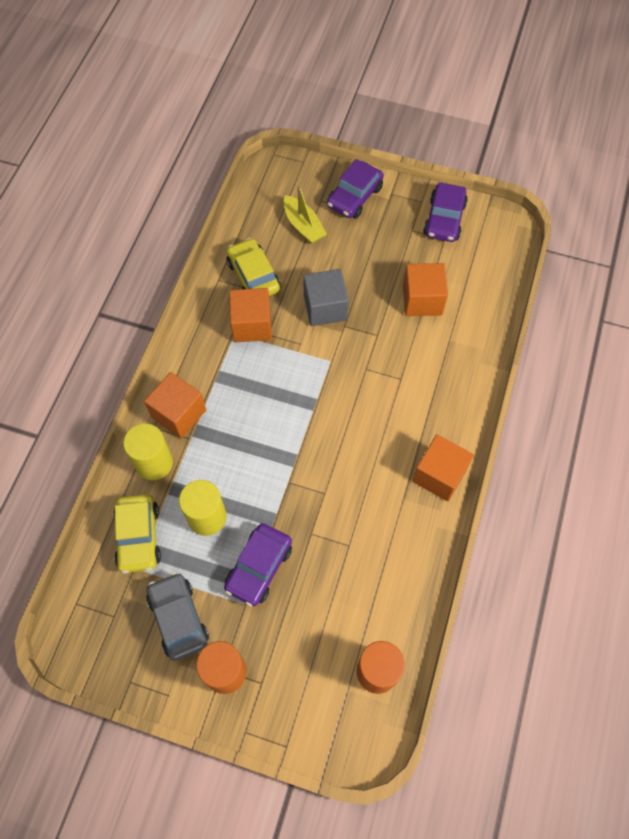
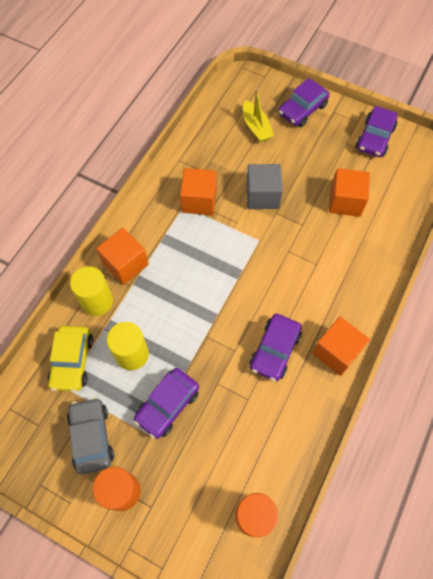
camera: 10 degrees right, 0 degrees up
yellow car [226,238,280,296] -> none
none -> purple car [249,314,302,381]

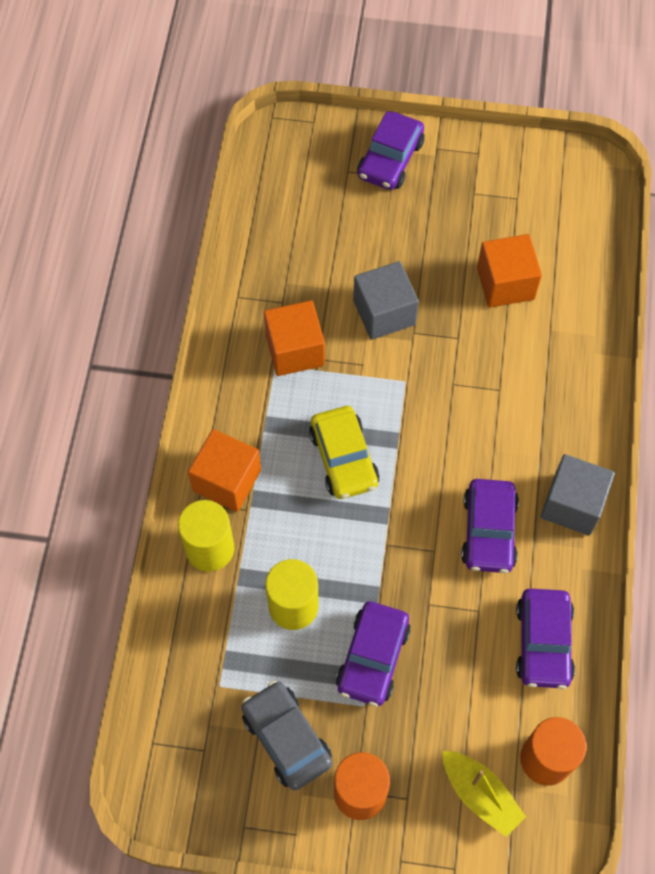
camera: 20 degrees left, 0 degrees up
yellow car [47,326,93,392] -> yellow car moved to [309,406,380,499]
yellow boat [243,90,274,142] -> yellow boat moved to [443,751,526,837]
orange cube [312,317,370,376] -> grey cube [540,454,615,535]
purple car [356,106,398,157] -> purple car moved to [516,588,575,689]

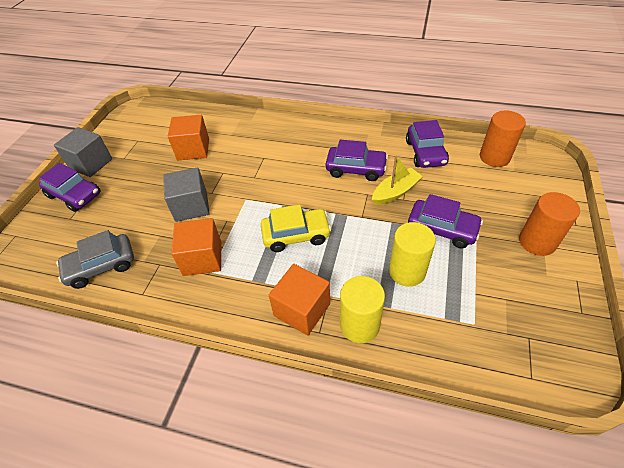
camera: 80 degrees left, 15 degrees down
grey car [241,681,332,790] -> grey car moved to [56,230,134,289]
yellow boat [443,751,526,837] -> yellow boat moved to [372,155,423,205]
purple car [516,588,575,689] -> purple car turned 75 degrees clockwise [406,120,449,168]
grey cube [540,454,615,535] -> grey cube moved to [54,127,112,177]

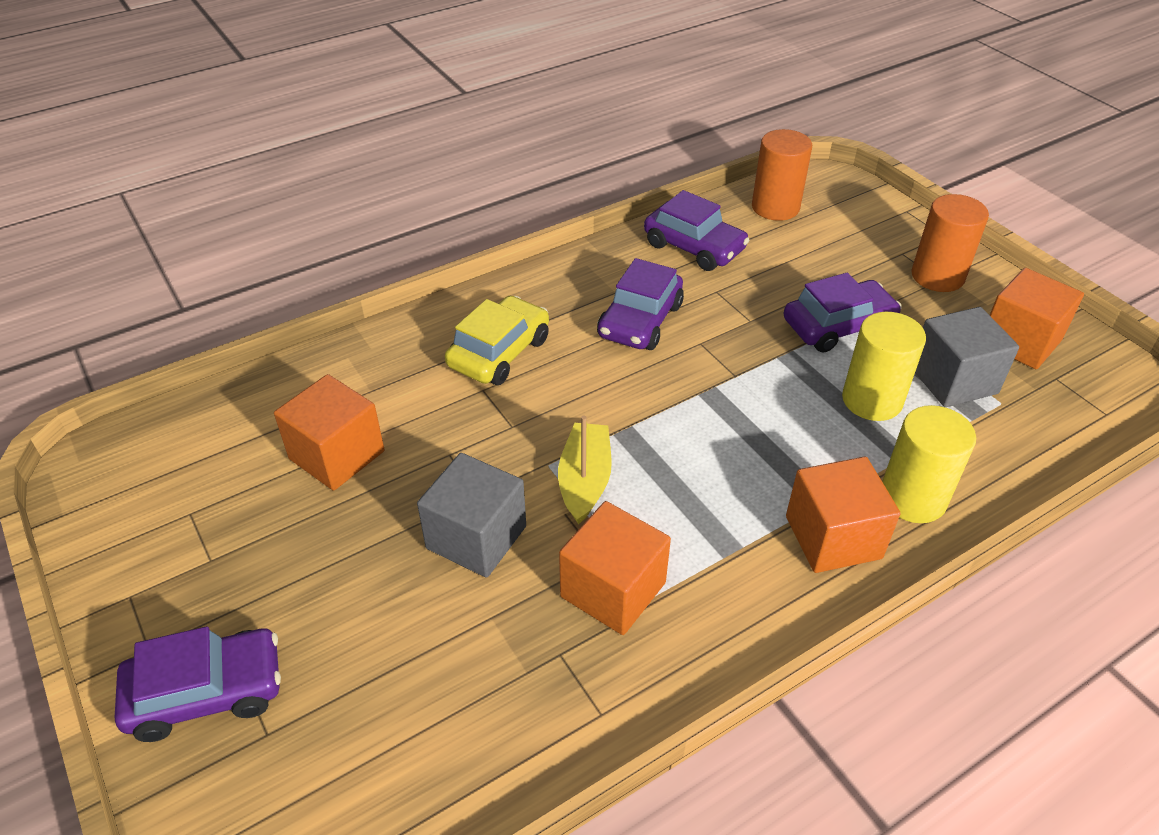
camera: 50 degrees left, 5 degrees down
grey cube [54,127,112,177] -> grey cube moved to [915,307,1019,407]
grey car [56,230,134,289] -> none
yellow car [261,205,331,252] -> yellow car moved to [445,296,549,385]
purple car [325,140,388,181] -> purple car turned 150 degrees clockwise [597,258,684,350]
yellow boat [372,155,423,205] -> yellow boat moved to [558,416,612,524]
none -> orange cube [990,268,1084,369]

